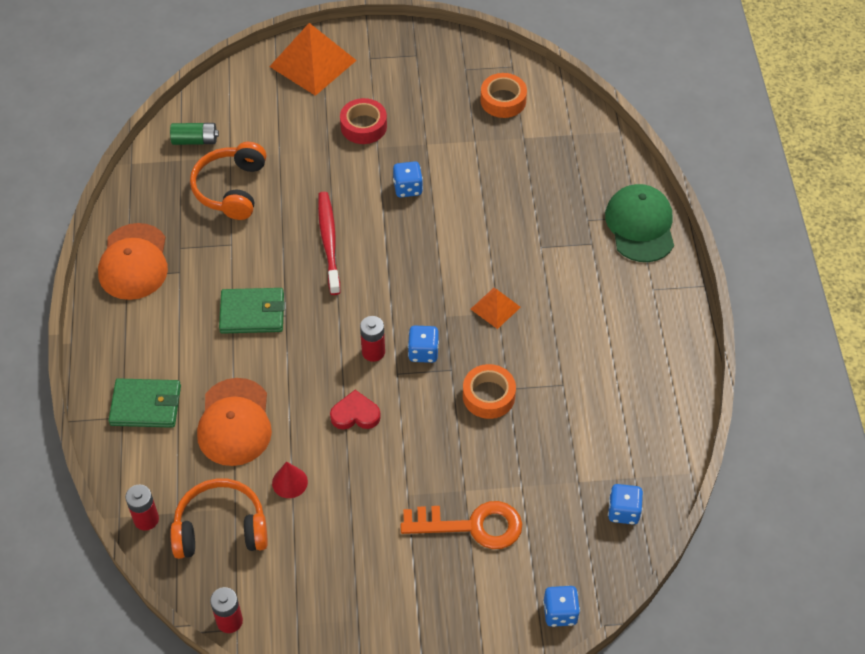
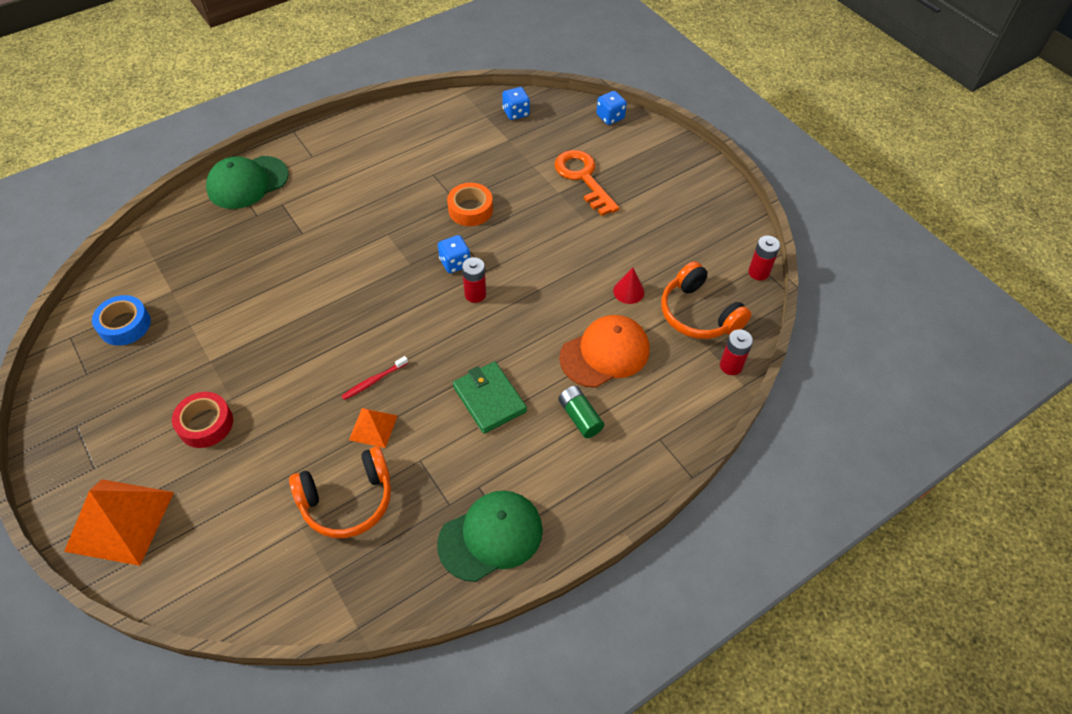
camera: 120 degrees left, 0 degrees up
orange cap [98,223,168,300] -> green cap [437,491,543,582]
green wallet [108,378,181,428] -> none
green battery [170,123,219,145] -> green battery moved to [558,386,604,438]
red toothbrush [318,192,340,295] -> red toothbrush [341,356,408,400], size x0.56
red heart [330,390,381,430] -> none
blue dice [393,161,423,197] -> none
orange pyramid [471,288,521,329] -> orange pyramid moved to [349,408,398,448]
orange tape [480,73,527,118] -> blue tape [92,295,151,346]

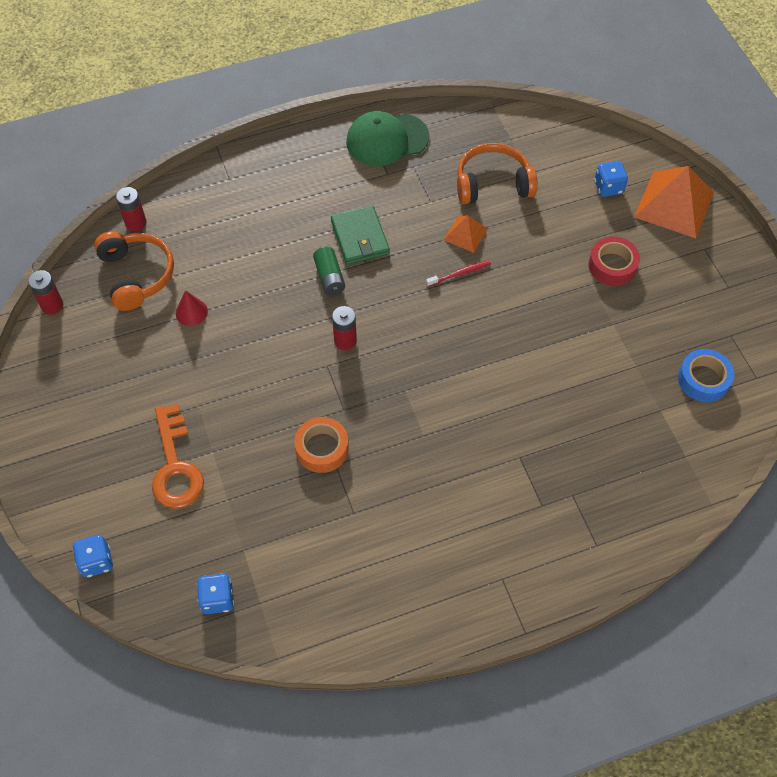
camera: 165 degrees left, 5 degrees up
green cap [206,156,289,209] -> none
blue dice [438,235,470,273] -> blue dice moved to [594,161,628,197]
green battery [558,386,604,438] -> green battery moved to [313,247,345,295]
orange cap [559,315,649,388] -> none

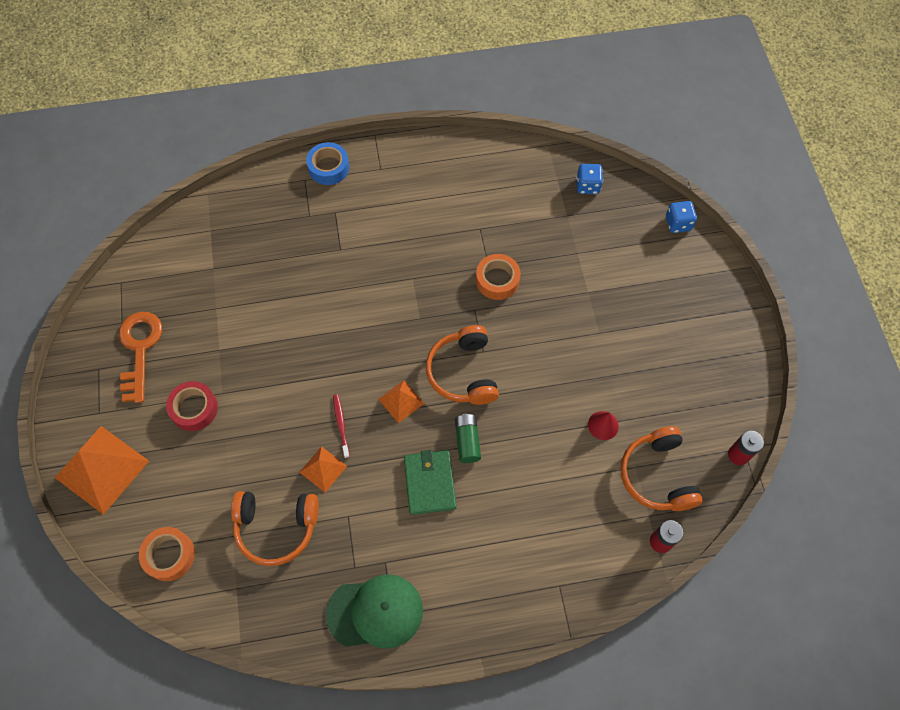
camera: 170 degrees left, 5 degrees up
orange key [152,404,204,509] -> orange key moved to [119,312,162,403]
red battery [332,306,357,350] -> orange headphones [426,325,499,405]
red toothbrush [426,260,491,287] -> red toothbrush turned 90 degrees clockwise [333,394,350,458]
blue dice [594,161,628,197] -> none
blue tape [678,349,734,402] -> blue tape moved to [306,142,349,185]
none -> orange tape [139,527,195,581]
none -> orange pyramid [378,380,425,423]

